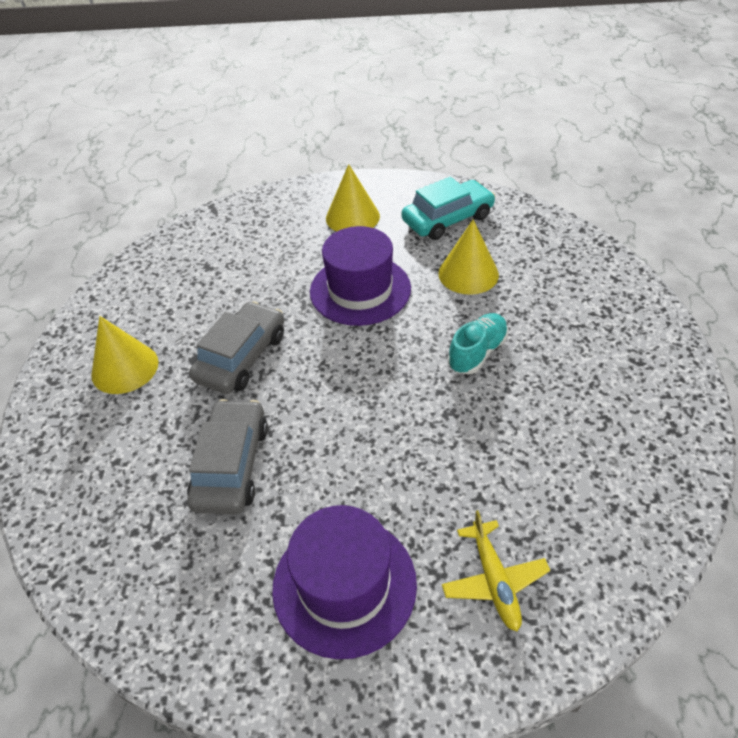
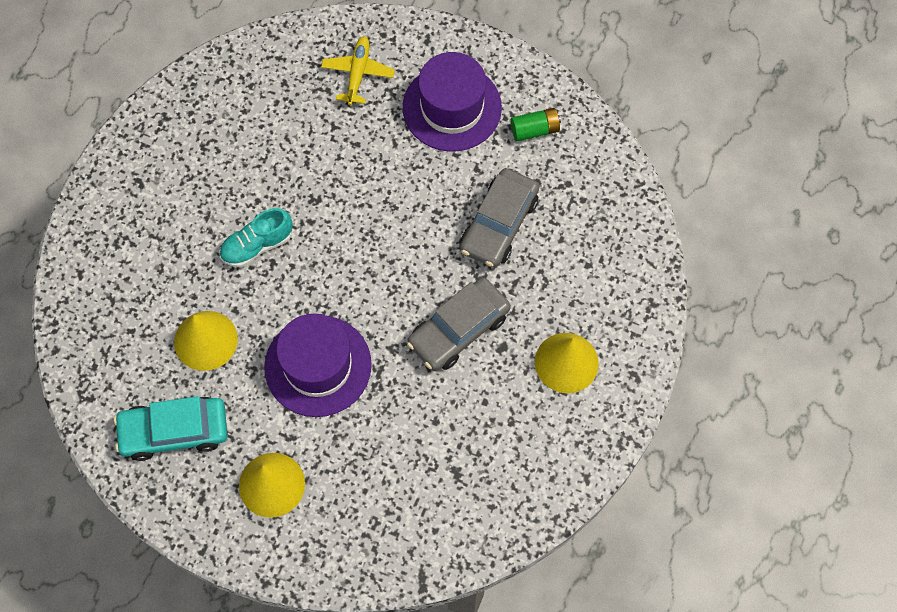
camera: 160 degrees left, 20 degrees up
none -> green battery [511,108,561,141]

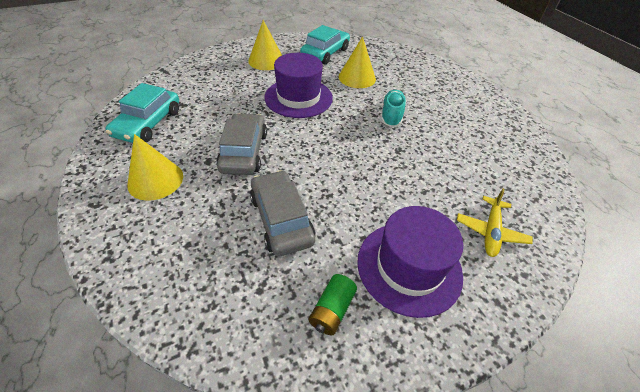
camera: 130 degrees right, 20 degrees down
yellow plane [321,36,395,105] -> yellow plane turned 60 degrees clockwise [457,189,532,257]
none -> turquoise car [105,83,179,143]

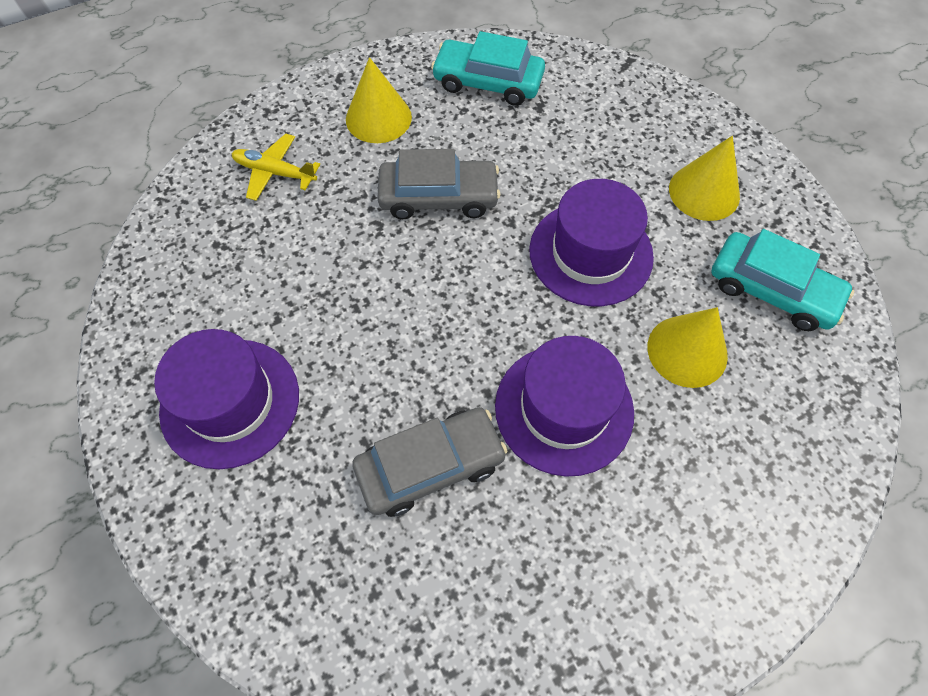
camera: 90 degrees right, 15 degrees up
grey car [250,170,316,256] -> grey car moved to [352,407,507,517]
green battery [309,274,357,335] -> none
turquoise shoe [381,90,406,127] -> purple hat [495,336,634,477]
yellow plane [457,189,532,257] -> yellow plane moved to [232,133,320,201]

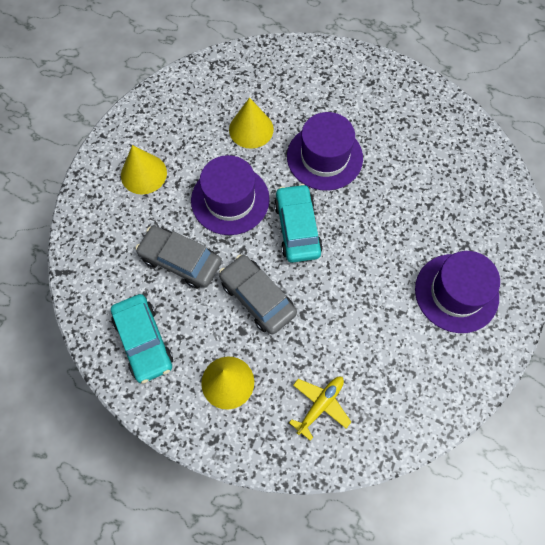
camera: 130 degrees left, 5 degrees up
yellow plane [232,133,320,201] -> yellow plane turned 120 degrees counterclockwise [289,377,351,441]
grey car [352,407,507,517] -> grey car moved to [136,226,222,288]
turquoise car [711,229,854,331] -> turquoise car moved to [274,184,323,263]

